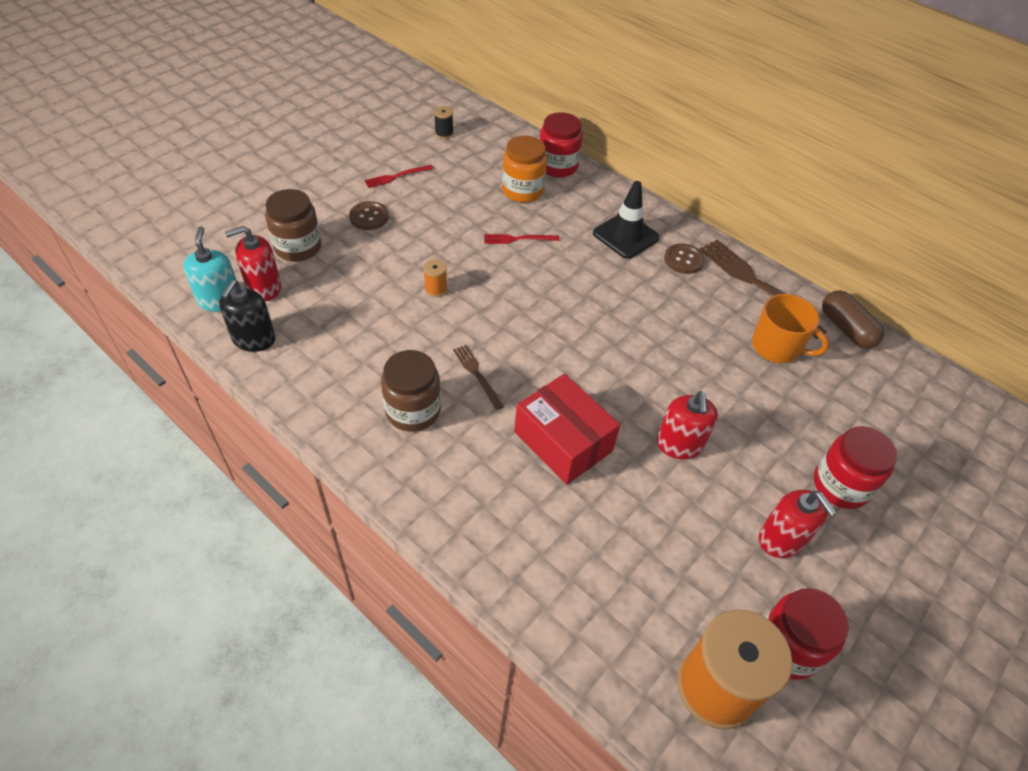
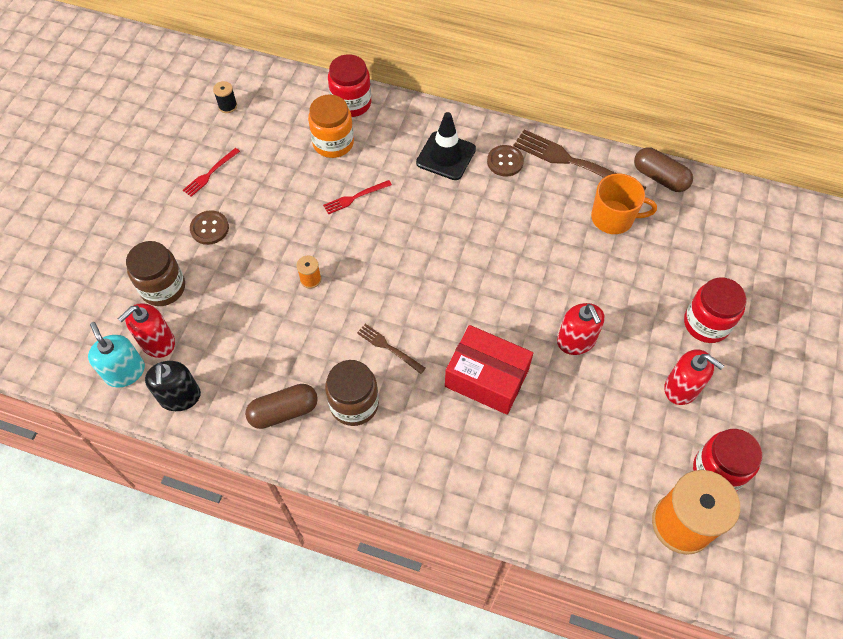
camera: 20 degrees left, 10 degrees up
none -> brown capsule [245,384,318,429]

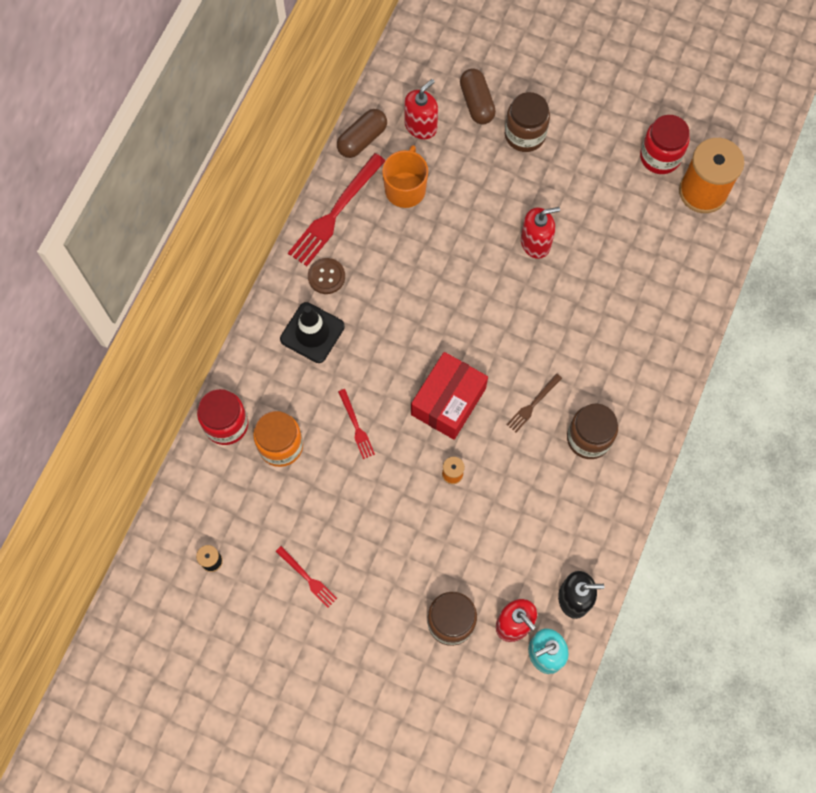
camera: 85 degrees left, 10 degrees up
brown button [190,210,229,245] -> none
brown capsule [245,384,318,429] -> brown capsule moved to [460,68,496,124]
red box [445,325,533,415] -> red box moved to [411,352,488,440]
brown fork [513,129,647,190] -> red fork [288,153,386,266]
red soap dispenser [664,349,724,405] -> red soap dispenser moved to [404,79,438,139]
red jar [684,278,747,343] -> brown jar [505,92,550,152]

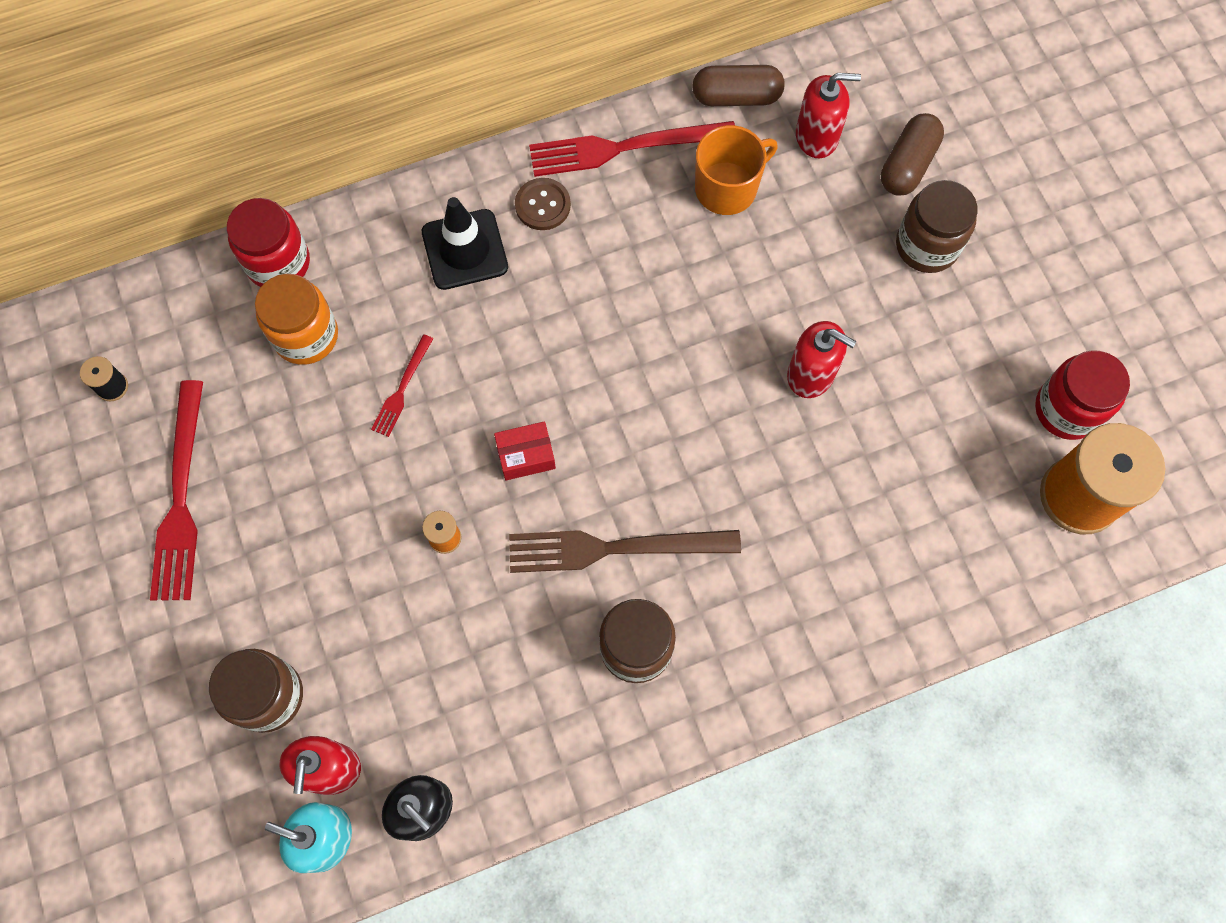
camera: 45 degrees right, 0 degrees up
red fork [275,546,337,607] -> red fork [150,380,203,601], size x1.97
red box [411,352,488,440] -> red box [494,421,556,480], size x0.53
brown fork [506,373,562,432] -> brown fork [509,530,741,573], size x1.97

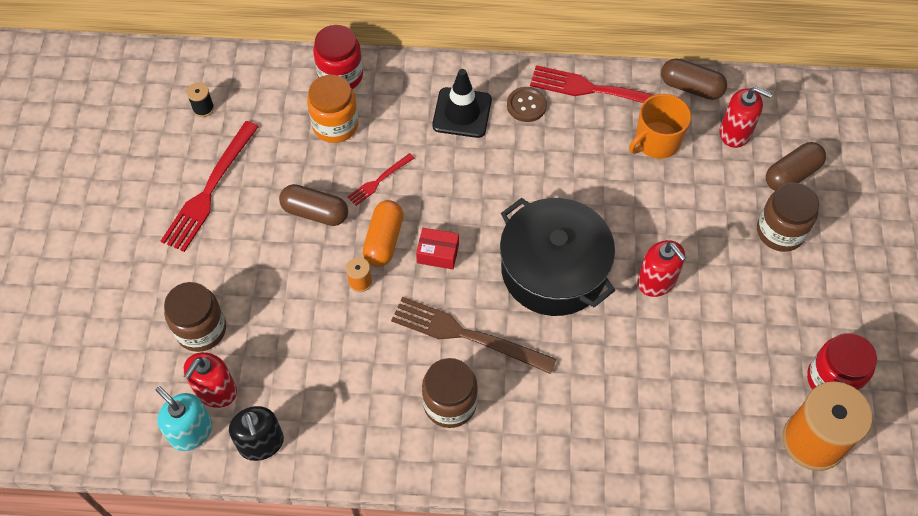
camera: 25 degrees right, 10 degrees down
orange mug [695,125,778,215] -> orange mug turned 150 degrees clockwise [629,94,691,159]
none -> brown capsule [279,184,348,226]
none -> orange capsule [363,200,403,267]
none -> black pot [500,198,615,316]

